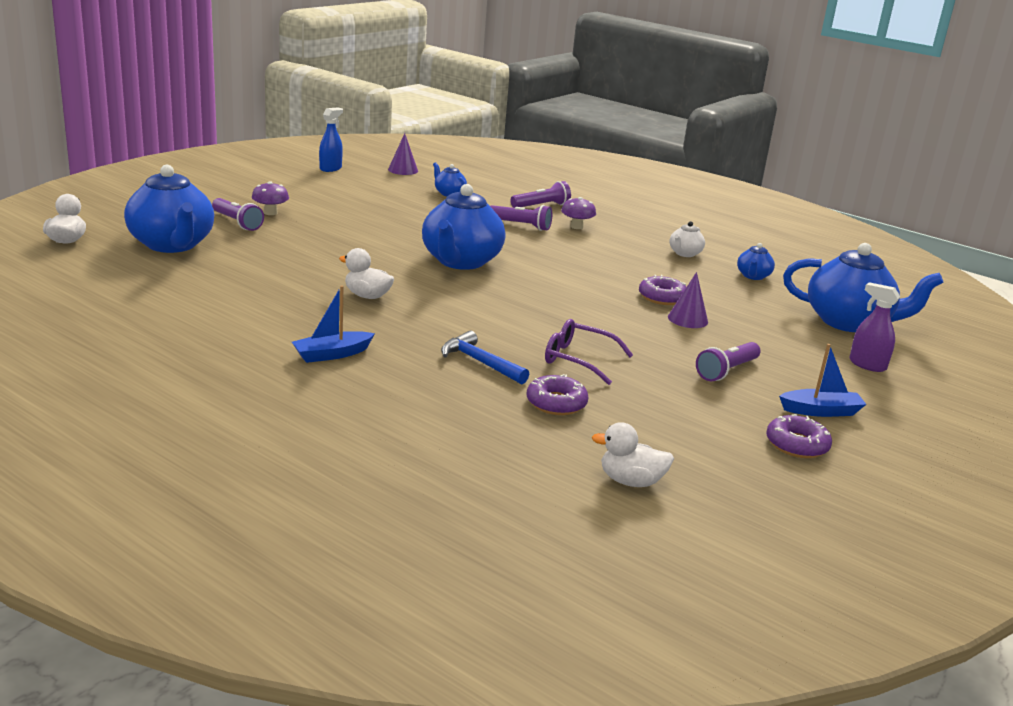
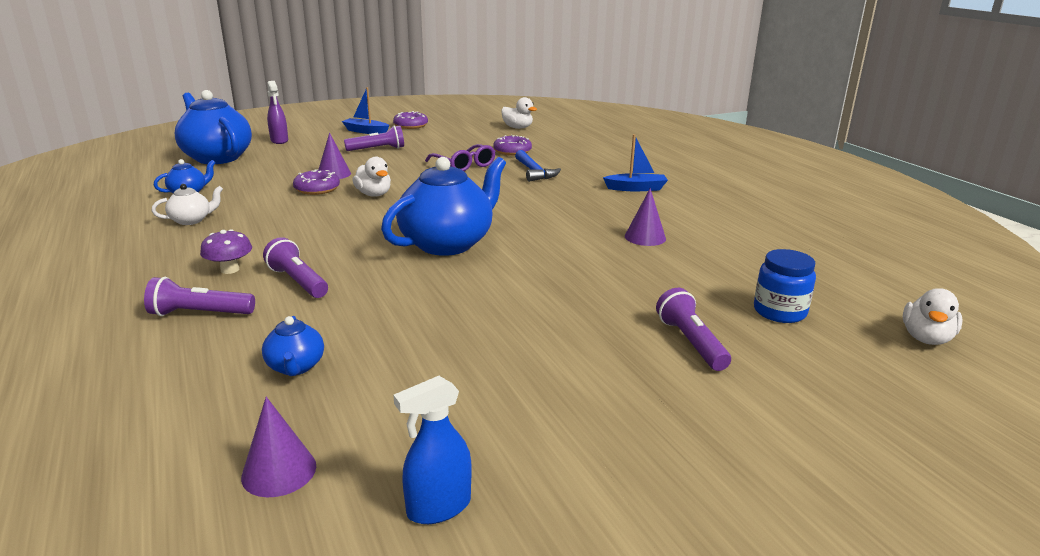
camera: 150 degrees left, 0 degrees up
blue teapot [124,165,214,253] -> blue jar [754,249,816,323]
purple mushroom [252,182,289,215] -> none
white duck [339,248,394,299] -> white duck moved to [352,157,391,197]
none -> purple cone [625,188,666,246]

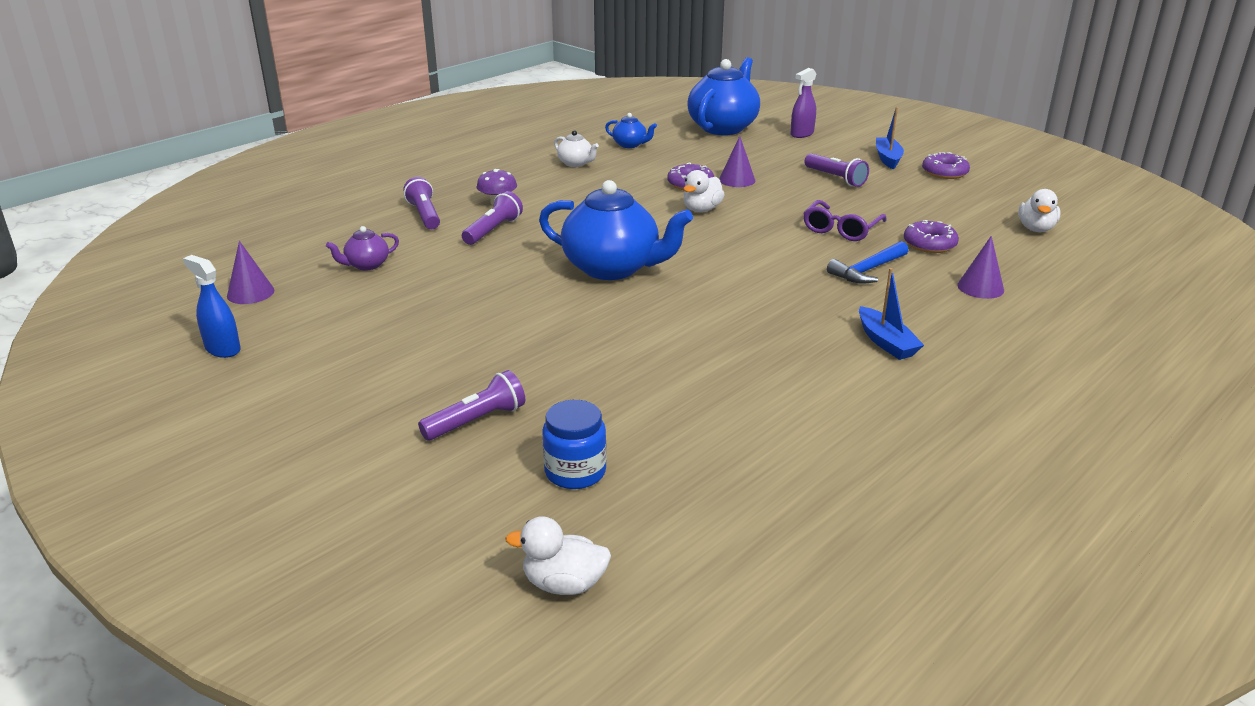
camera: 70 degrees right, 5 degrees up
blue teapot [262,316,324,376] -> purple teapot [326,226,399,270]
purple cone [625,188,666,246] -> purple cone moved to [957,236,1004,299]

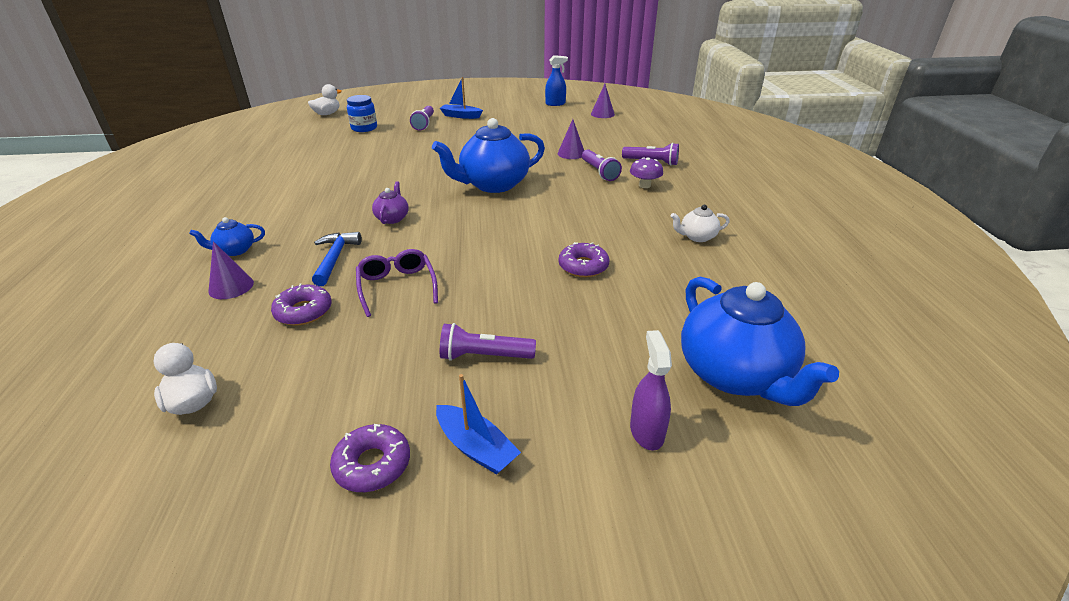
camera: 130 degrees right, 5 degrees up
purple teapot [326,226,399,270] -> purple teapot moved to [372,181,409,224]
blue teapot [605,113,657,148] -> blue teapot moved to [189,217,265,256]
white duck [683,170,725,212] -> none
purple cone [719,136,755,187] -> purple cone moved to [558,119,584,159]
blue boat [859,268,924,360] -> blue boat moved to [440,77,483,119]

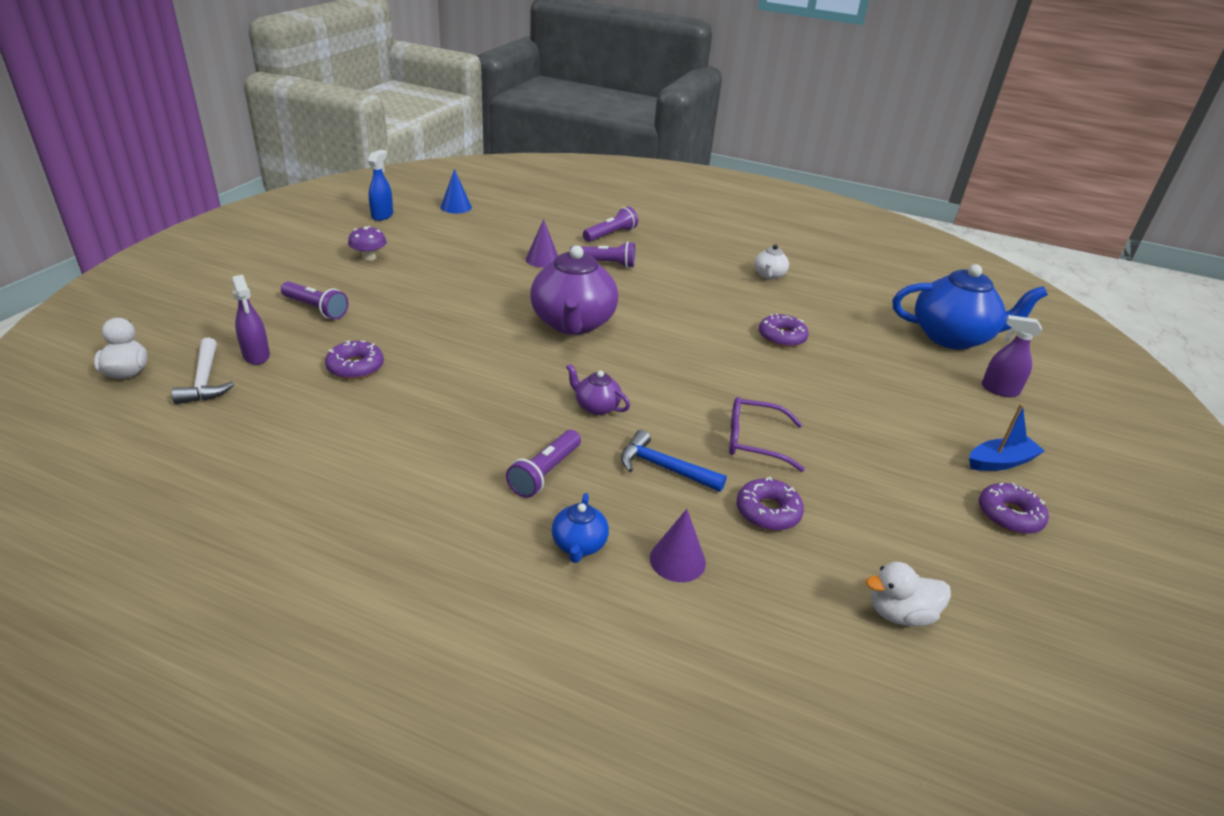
camera: 65 degrees left, 0 degrees up
blue jar [347,95,377,132] -> purple spray bottle [232,275,270,365]
blue teapot [432,118,545,193] -> purple teapot [530,245,618,335]
blue boat [440,77,483,119] -> none
purple flashlight [440,323,536,361] -> purple flashlight moved to [506,430,581,498]
purple cone [591,84,615,118] -> blue cone [441,169,472,213]
purple mushroom [630,157,663,188] -> purple mushroom moved to [348,226,387,261]
none -> white hammer [172,337,234,404]
none -> purple donut [325,341,384,379]

